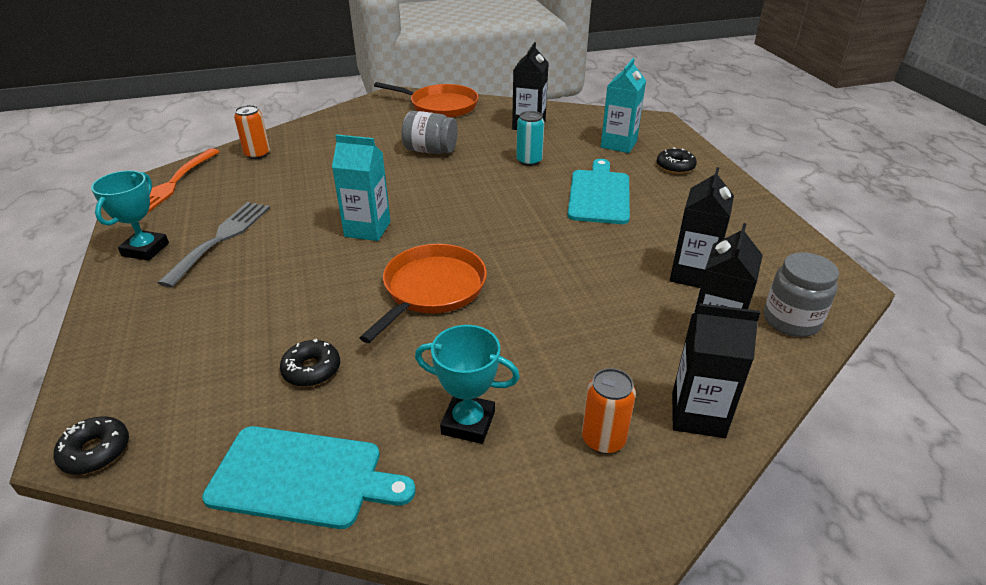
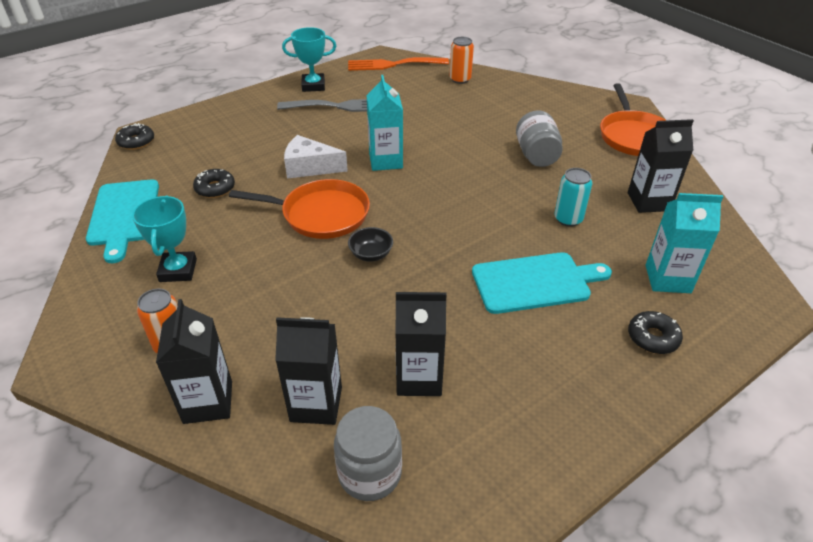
camera: 70 degrees right, 5 degrees up
none -> white cheese [284,135,348,179]
none -> black bowl [348,227,393,262]

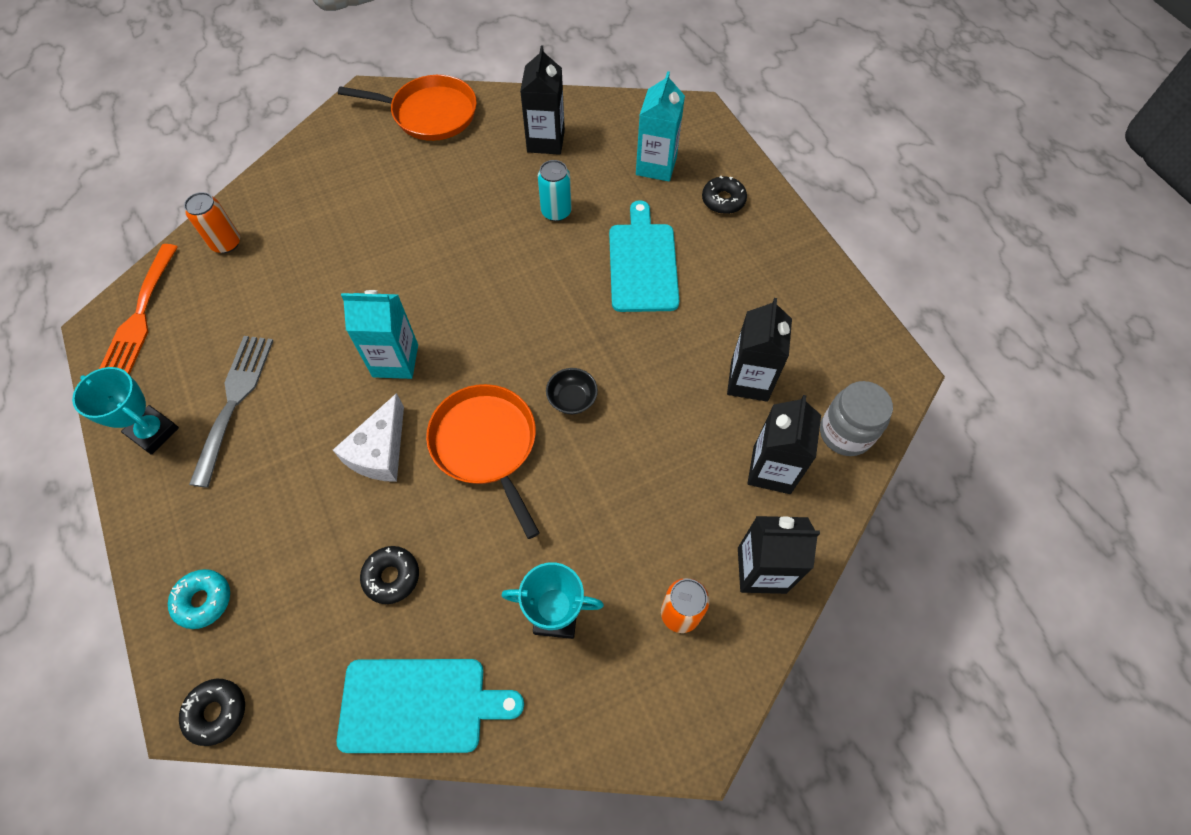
camera: 80 degrees left, 20 degrees up
orange pan [229,179,370,239] -> orange pan turned 45 degrees counterclockwise [426,384,540,539]
turquoise trophy [282,27,336,92] -> turquoise trophy turned 60 degrees counterclockwise [72,367,179,455]
grey jar [516,110,563,167] -> none
none -> turquoise donut [168,569,230,629]

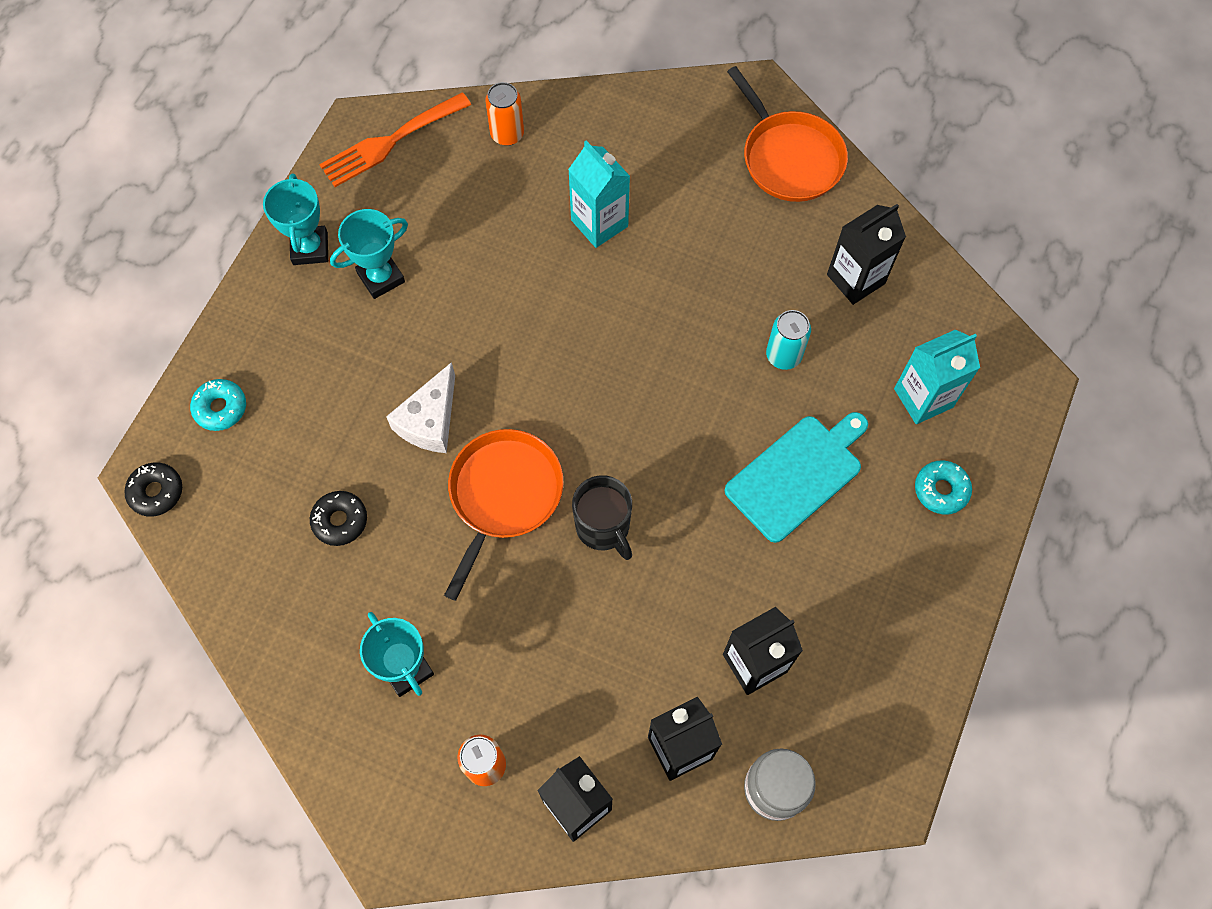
camera: 50 degrees right, 5 degrees up
grey fork [189,336,273,488] -> turquoise trophy [330,209,408,299]
white cheese [333,393,404,482] -> white cheese turned 45 degrees counterclockwise [386,362,455,453]
turquoise cutting board [337,659,524,753] -> none
turquoise carton [341,290,418,379] -> turquoise carton moved to [568,140,630,248]
black bowl [546,368,598,414] -> black mug [572,475,632,560]
black donut [702,176,747,214] -> turquoise donut [915,461,972,515]

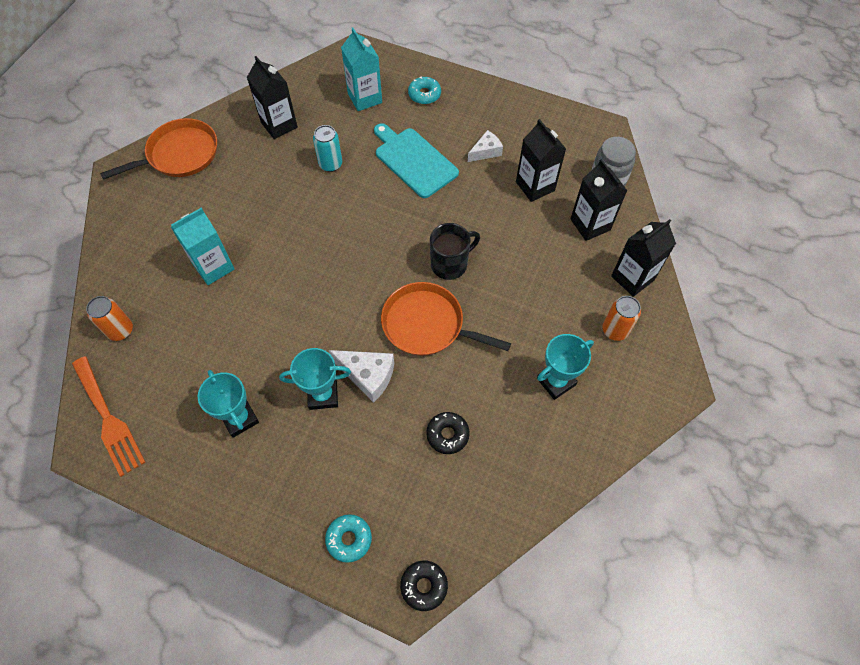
camera: 90 degrees left, 5 degrees down
turquoise trophy [263,173,328,265] -> turquoise trophy moved to [279,348,351,410]
none -> white cheese [468,130,503,162]

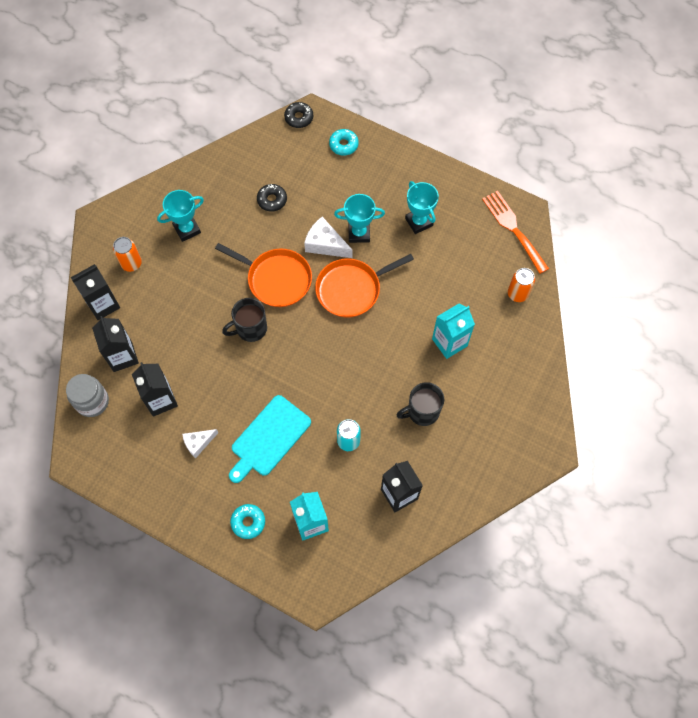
camera: 175 degrees left, 5 degrees up
orange pan [100,118,217,180] -> orange pan moved to [315,254,414,318]
turquoise cutting board [374,123,459,198] -> turquoise cutting board turned 75 degrees clockwise [229,395,311,483]
none -> black mug [396,382,444,426]

